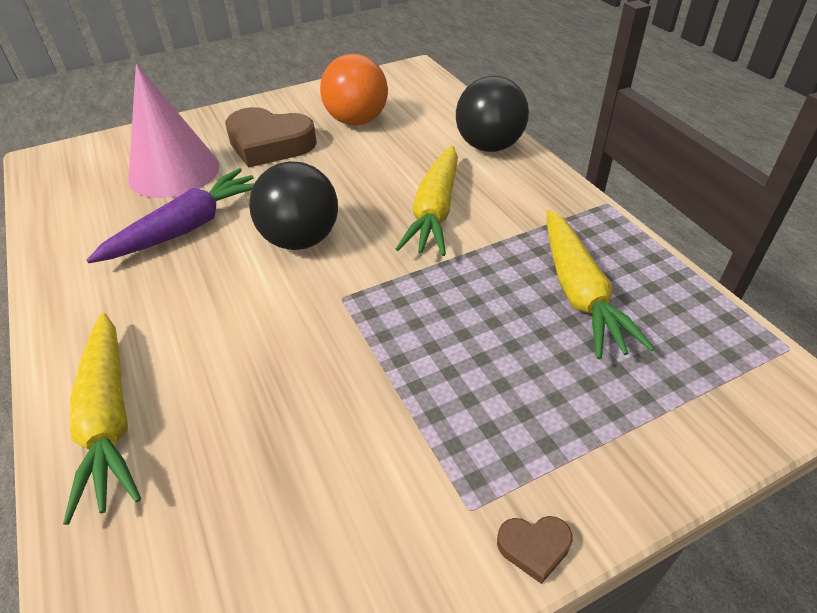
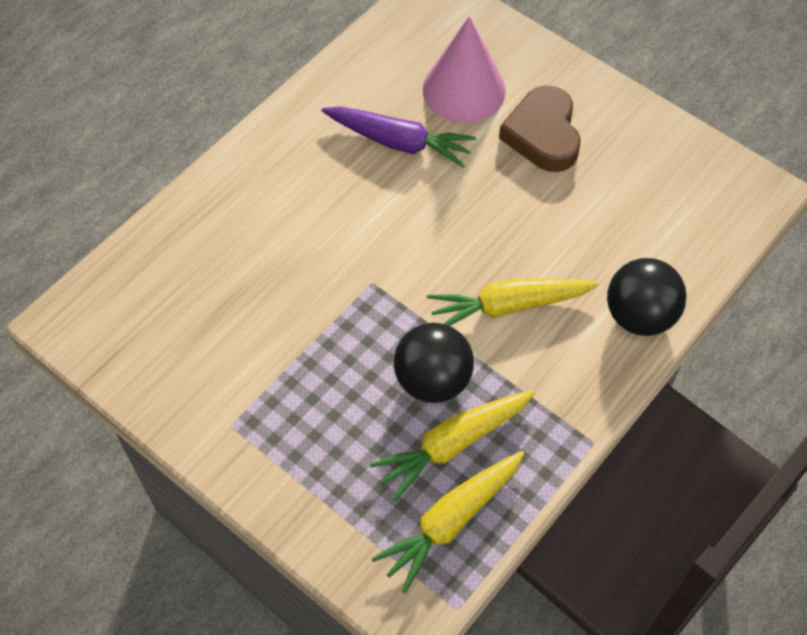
camera: 65 degrees right, 15 degrees up
yellow carrot [63,313,141,525] -> yellow carrot moved to [371,451,524,593]
black ball [249,161,338,250] -> black ball moved to [394,323,474,403]
orange ball [320,54,388,126] -> none
brown heart [497,516,573,584] -> none

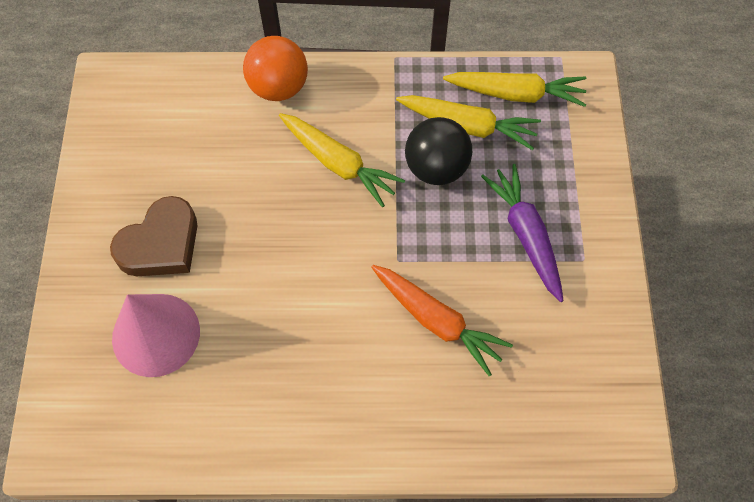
camera: 130 degrees left, 5 degrees up
purple carrot [322,106,476,168] -> purple carrot moved to [481,164,564,302]
black ball [607,258,687,336] -> orange ball [243,36,308,101]
none -> orange carrot [371,265,513,376]

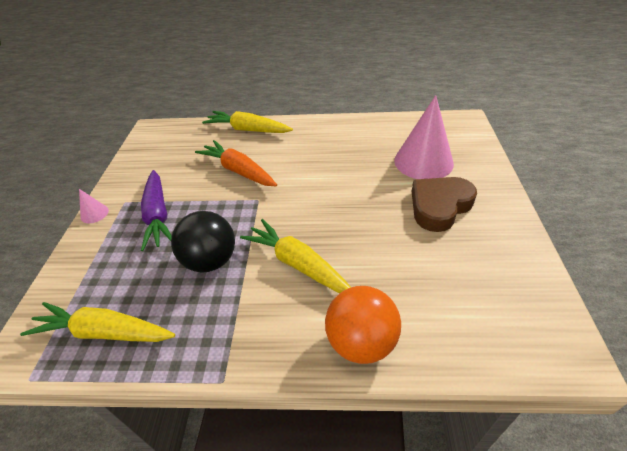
camera: 175 degrees left, 20 degrees down
yellow carrot [396,95,541,150] -> yellow carrot moved to [202,111,293,133]
none -> pink cone [79,189,109,223]

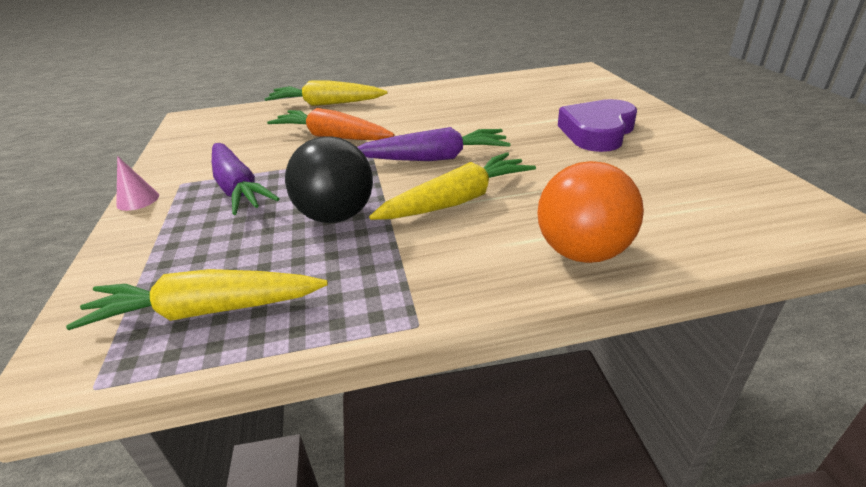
camera: 15 degrees left, 10 degrees down
yellow carrot [240,219,351,293] -> yellow carrot turned 120 degrees clockwise [369,152,536,220]
pink cone [394,95,454,179] -> none
brown heart [412,177,477,232] -> purple heart [558,99,637,152]
none -> purple carrot [357,127,511,161]

